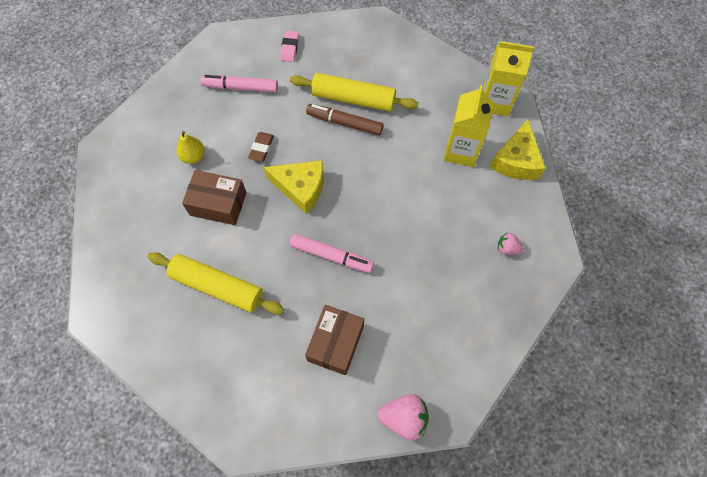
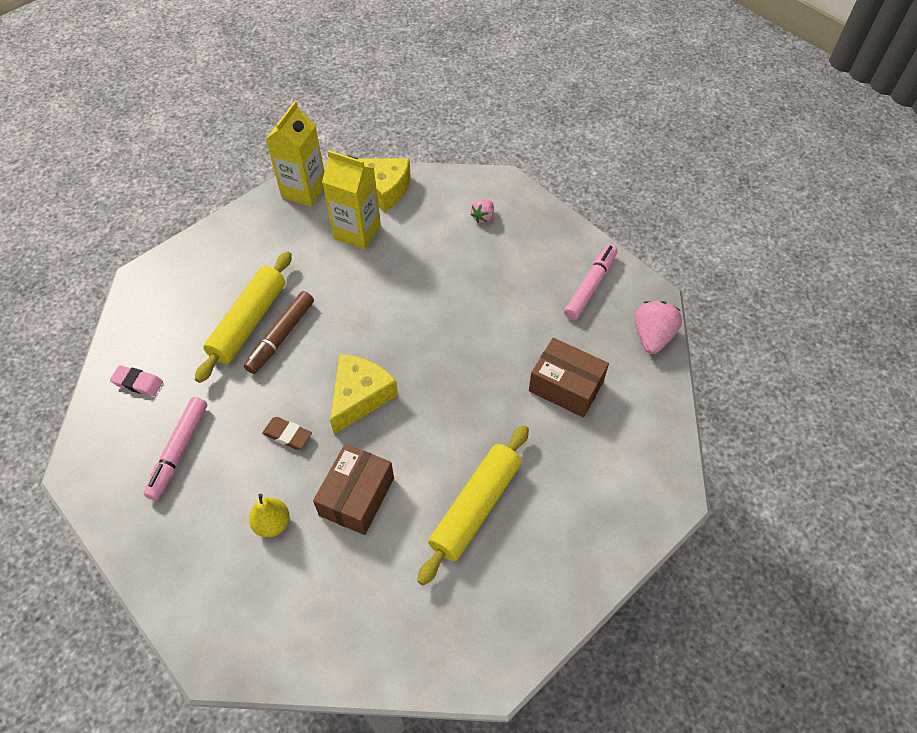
camera: 80 degrees left, 10 degrees down
pink marker [290,234,374,273] -> pink marker moved to [564,244,618,320]

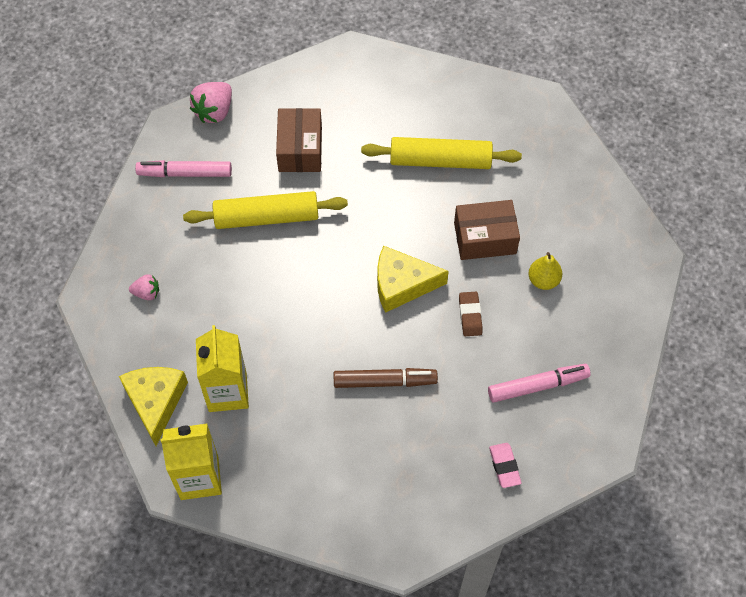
camera: 120 degrees left, 5 degrees up
yellow rolling pin [195,251,292,383] -> yellow rolling pin moved to [183,191,348,229]
pink strawberry [635,301,682,354] -> pink strawberry turned 45 degrees counterclockwise [190,82,232,123]

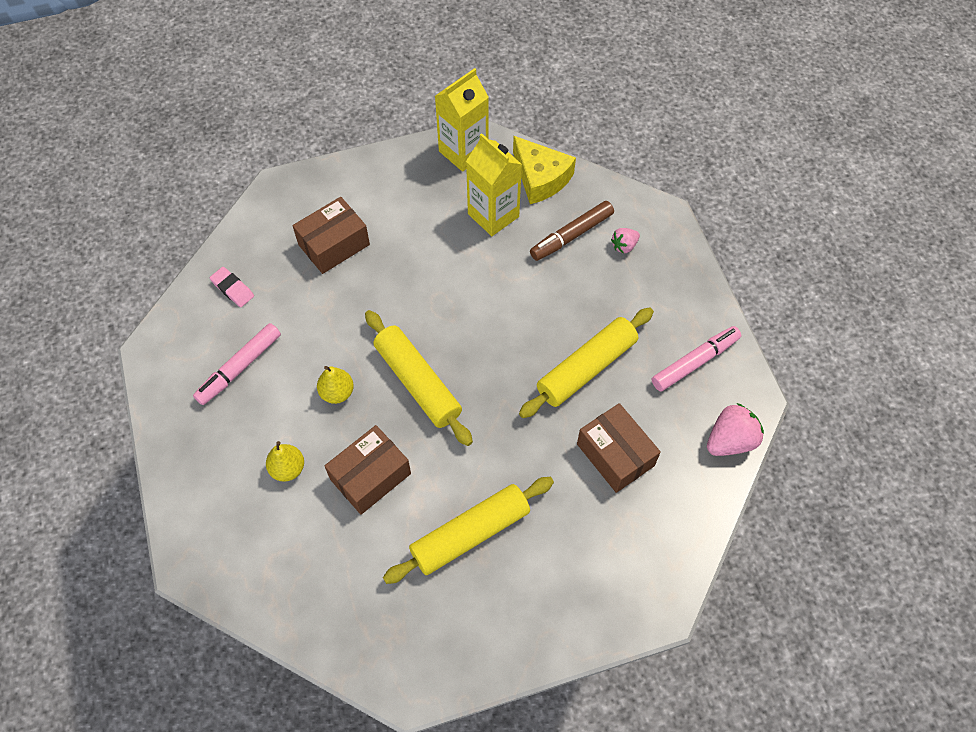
camera: 145 degrees right, 0 degrees up
pink strawberry [190,82,232,123] -> pink strawberry turned 60 degrees clockwise [707,403,764,456]
brown marker [334,368,438,388] -> brown marker moved to [530,201,614,261]
yellow cheese [377,245,449,313] -> yellow rolling pin [365,310,473,446]
brown eraser [459,292,482,336] -> yellow pear [317,366,354,404]
none -> brown box [293,197,370,274]

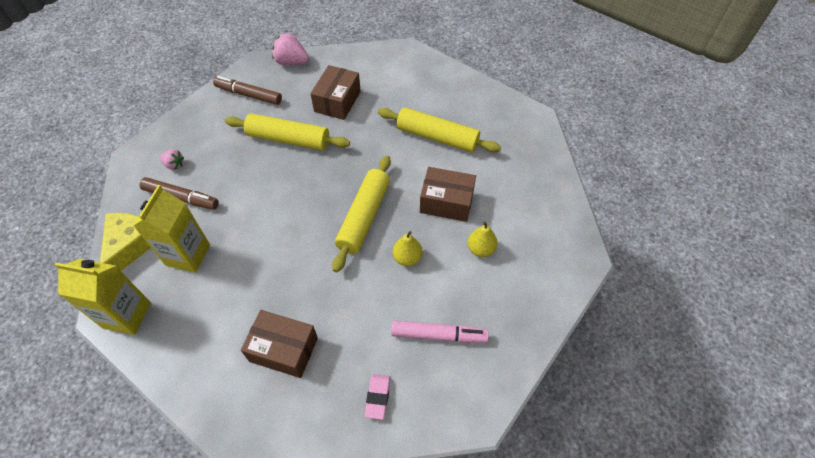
camera: 125 degrees left, 5 degrees down
pink marker [652,326,741,391] -> brown marker [213,76,282,105]

